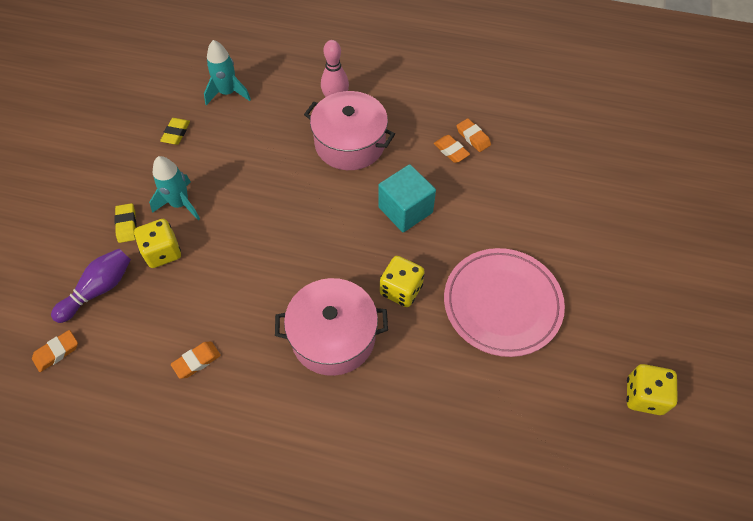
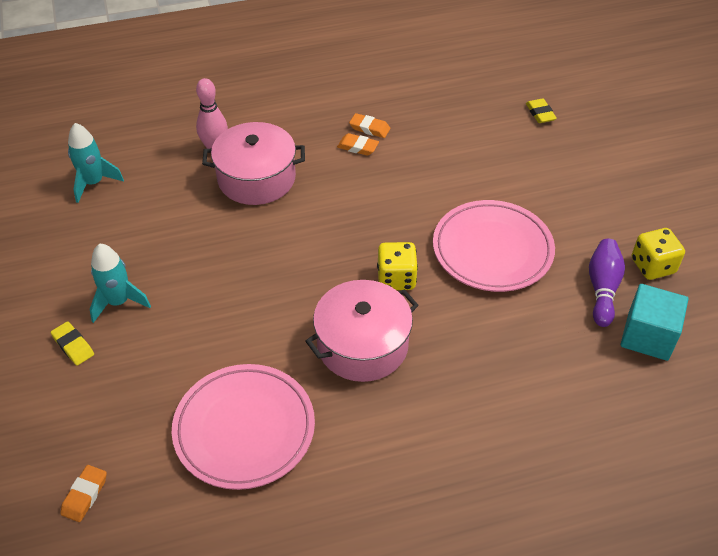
camera: 30 degrees left, 10 degrees down
purple bowling pin [51,249,131,323] -> purple bowling pin moved to [589,239,625,327]
yellow dice [134,219,181,268] -> none
yellow eraser [160,118,190,145] -> yellow eraser moved to [526,98,557,123]
orange eraser [171,342,221,379] -> pink plate [172,364,315,490]
turquoise cube [378,164,436,232] -> turquoise cube moved to [621,284,688,361]

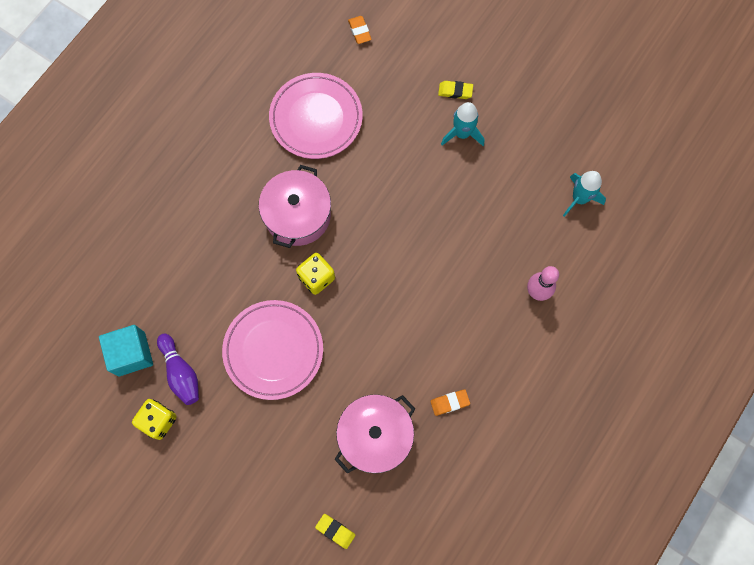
camera: 140 degrees right, 25 degrees up
pink pot [202,122,305,205] -> pink pot moved to [334,394,415,473]
orange eraser [337,133,379,156] -> none

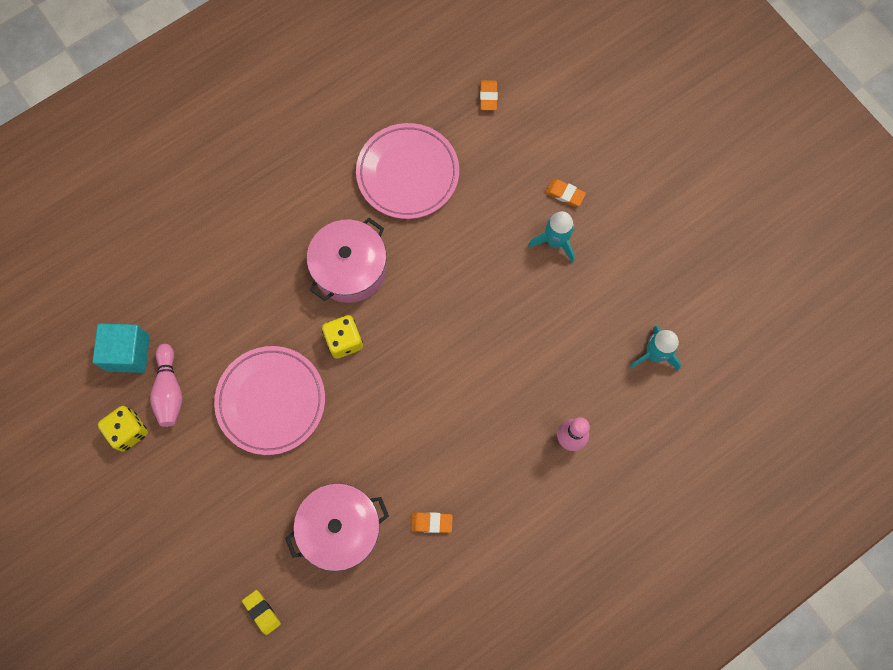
camera: 20 degrees right, 0 degrees up
purple bowling pin [157,333,199,405] -> pink bowling pin [150,344,183,427]
yellow eraser [438,81,473,99] -> orange eraser [546,179,586,207]

